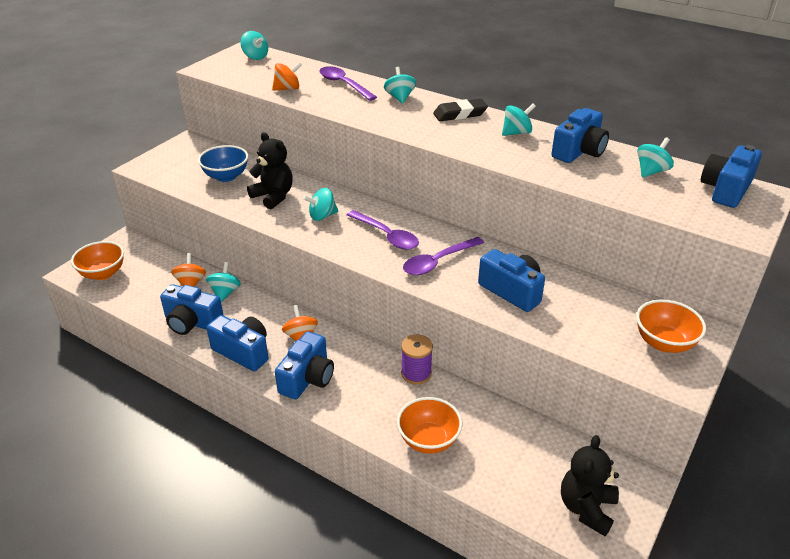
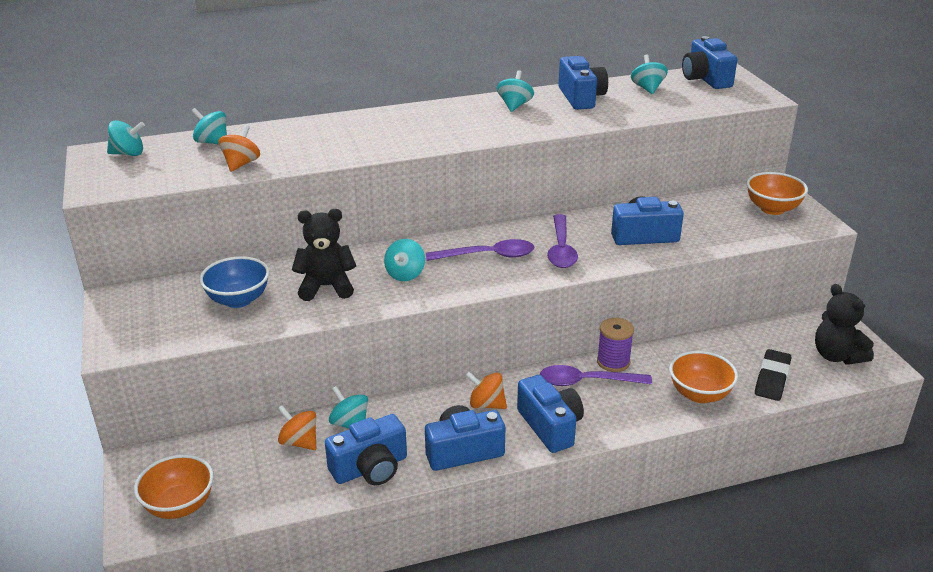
camera: 50 degrees left, 5 degrees down
purple spoon [320,66,377,101] -> purple spoon moved to [540,365,652,386]
turquoise spinning top [384,67,416,104] -> turquoise spinning top moved to [191,108,227,145]
black eraser [433,99,488,121] -> black eraser moved to [755,349,791,401]

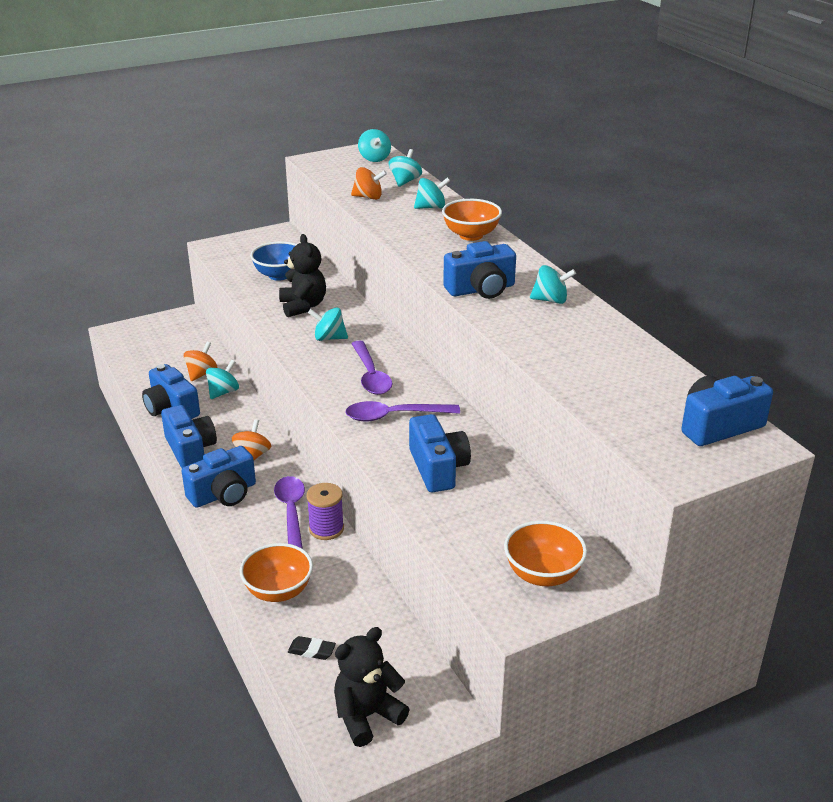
camera: 80 degrees right, 0 degrees up
orange bowl [134,454,214,519] -> orange bowl moved to [442,199,502,241]
blue camera [559,56,608,110] -> blue camera moved to [443,241,516,299]
turquoise spinning top [631,54,668,94] -> turquoise spinning top moved to [414,177,450,209]
black eraser [755,349,791,401] -> black eraser [288,636,336,660], size x0.61

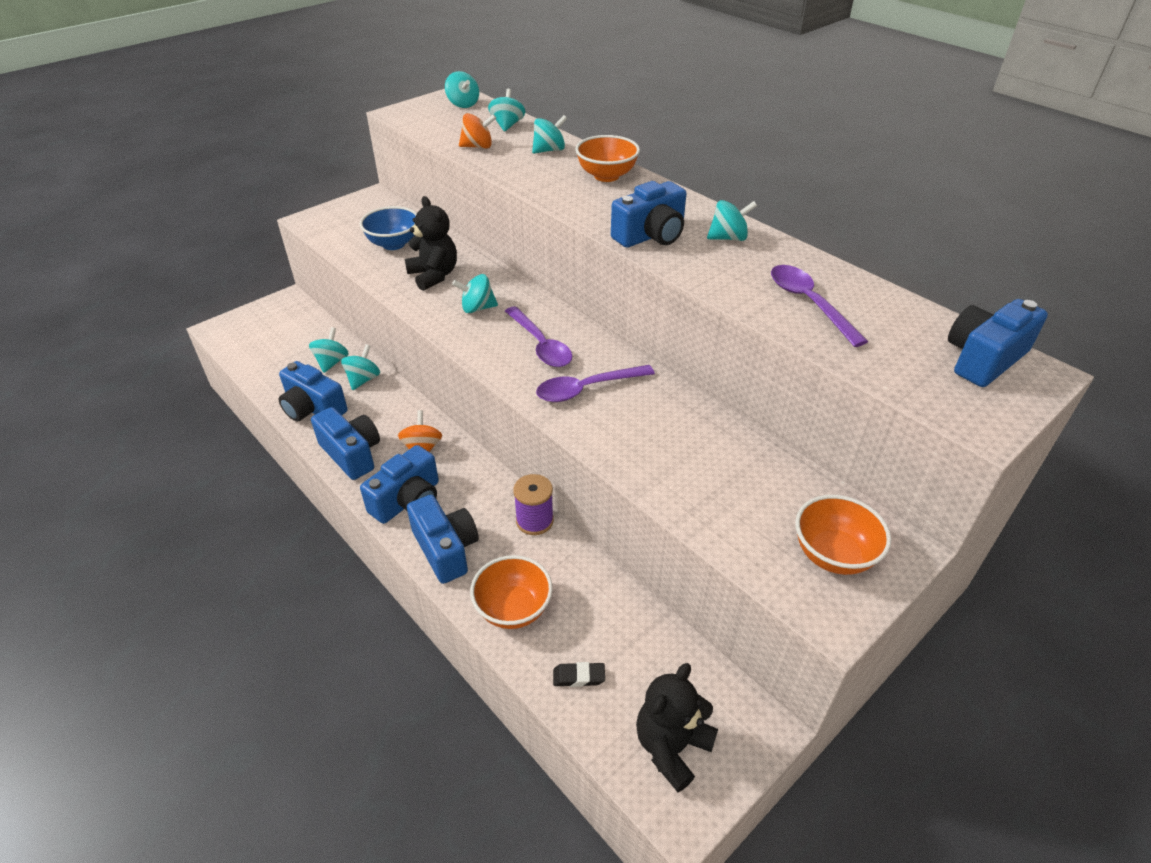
camera: 15 degrees left, 10 degrees up
orange spinning top [184,342,217,381] -> turquoise spinning top [309,327,349,373]
purple spoon [274,476,305,549] -> purple spoon moved to [771,265,868,347]
blue camera [409,414,471,492] -> blue camera moved to [407,495,479,584]

